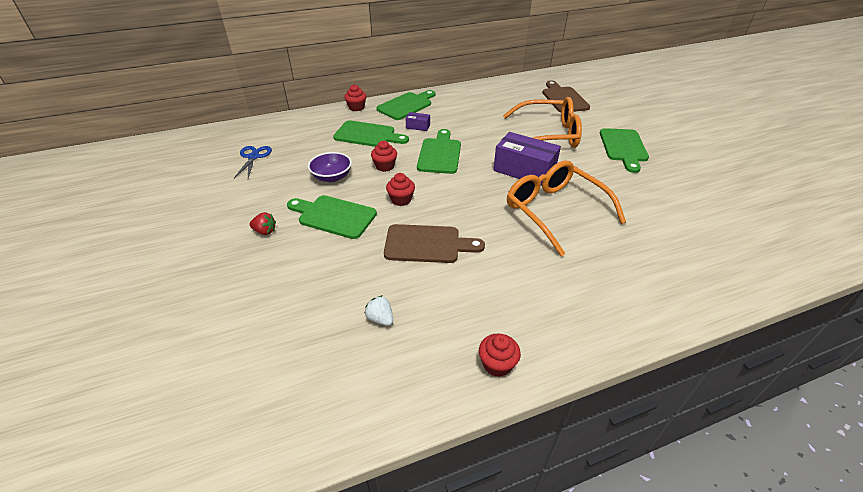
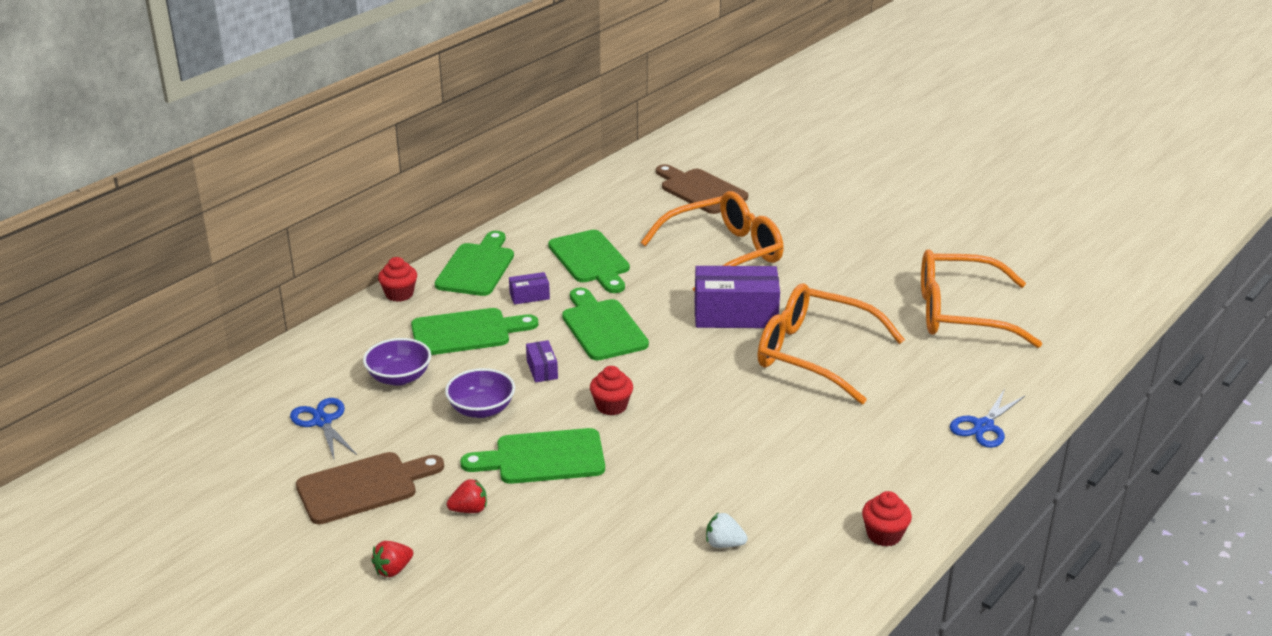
camera: 30 degrees left, 10 degrees down
red cupcake [371,141,397,172] -> purple box [526,340,558,383]
brown cutting board [384,224,485,263] -> brown cutting board moved to [296,452,444,524]
green cutting board [600,128,649,173] -> green cutting board moved to [548,230,630,293]
none -> purple bowl [363,338,431,386]
none -> red strawberry [371,541,413,577]
none -> orange glasses [921,249,1042,348]
none -> blue scissors [950,389,1025,448]

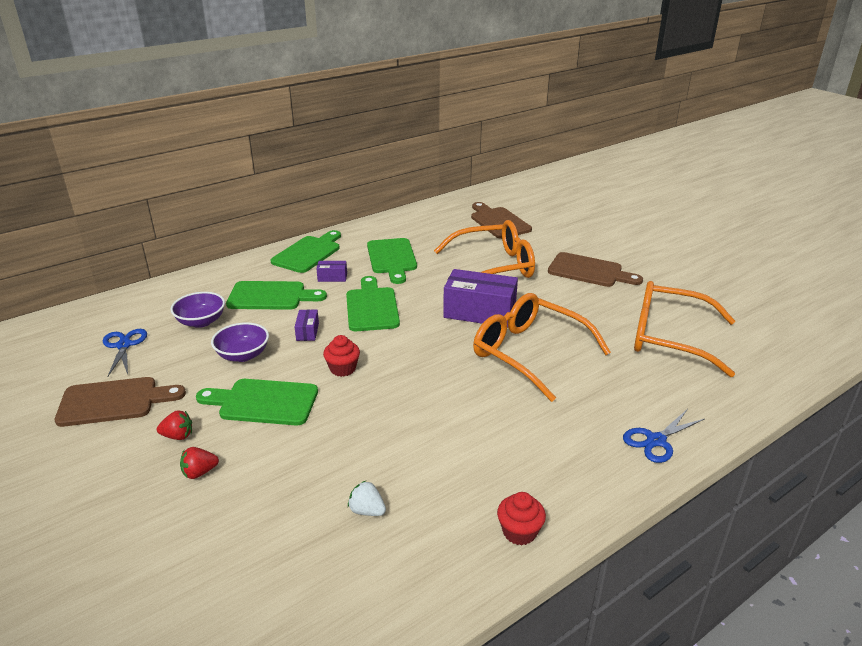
camera: 15 degrees right, 0 degrees up
red strawberry [371,541,413,577] -> red strawberry moved to [180,447,219,479]
red cupcake [378,257,417,302] -> none
none -> brown cutting board [548,252,643,287]

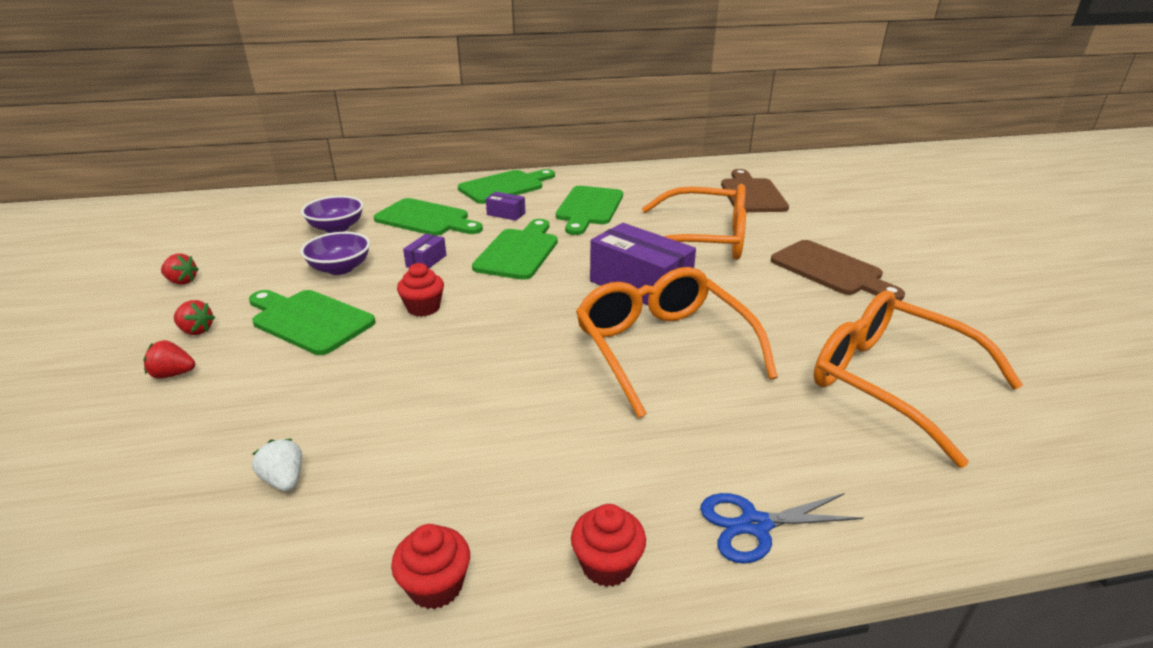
camera: 25 degrees right, 0 degrees up
brown cutting board [55,377,186,427] -> red strawberry [161,253,199,285]
blue scissors [103,329,147,377] -> none
none -> red cupcake [571,504,646,587]

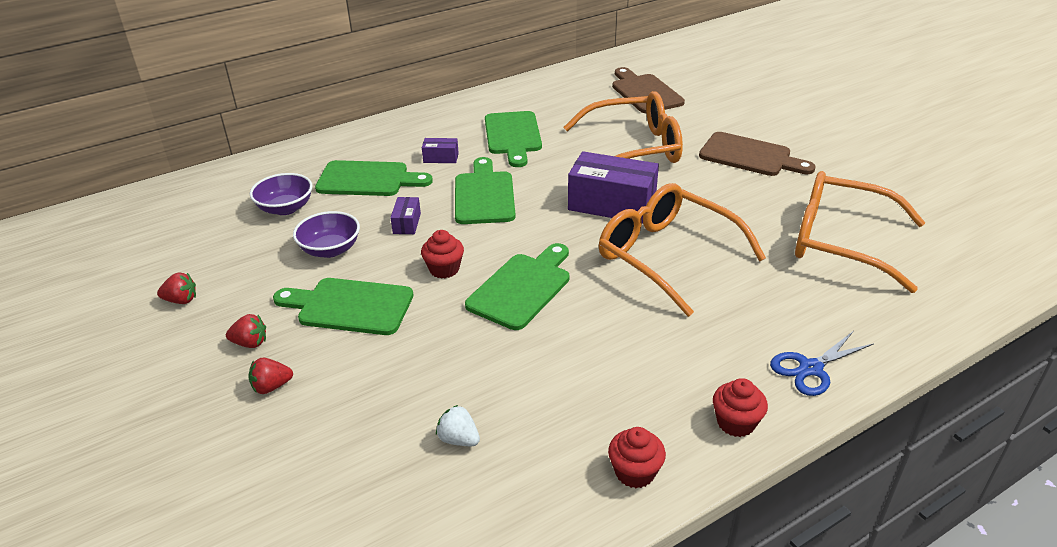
camera: 20 degrees left, 5 degrees up
green cutting board [458,169,555,204] -> green cutting board moved to [465,243,569,330]

